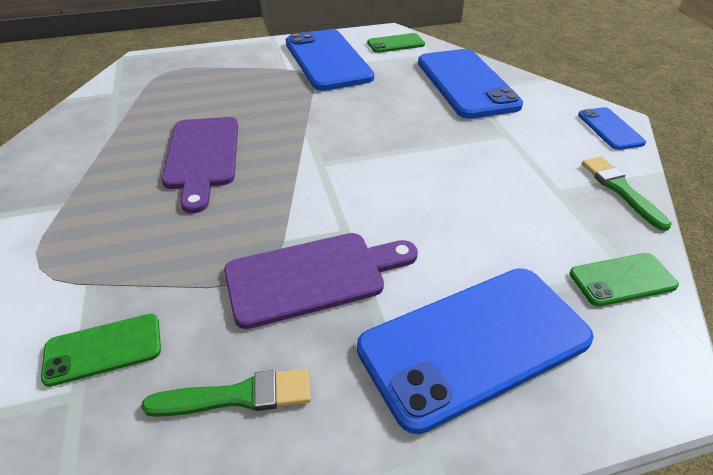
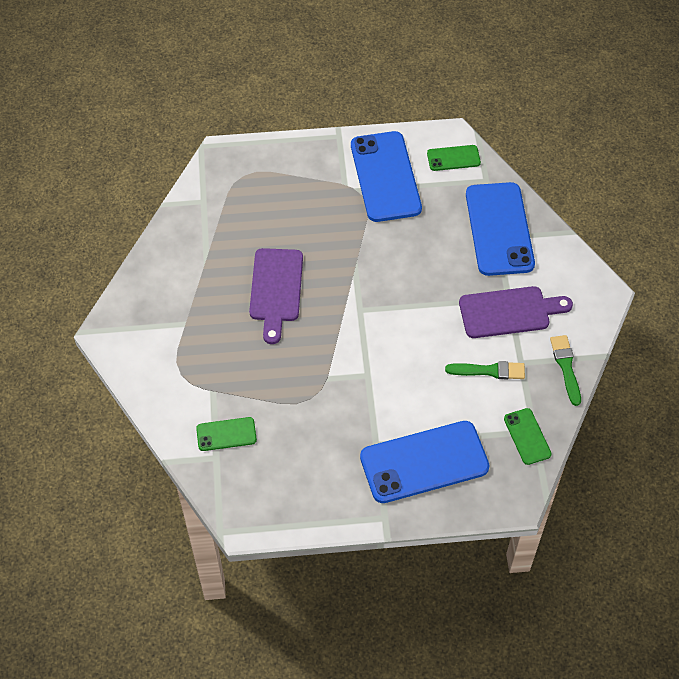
camera: 10 degrees right, 15 degrees up
green brush [141,369,311,417] -> green brush moved to [445,361,525,379]
purple cutting board [224,233,418,329] -> purple cutting board moved to [459,286,573,338]
green phone [570,253,679,306] -> green phone turned 75 degrees clockwise [504,408,552,465]
blue phone [578,107,646,150] -> none

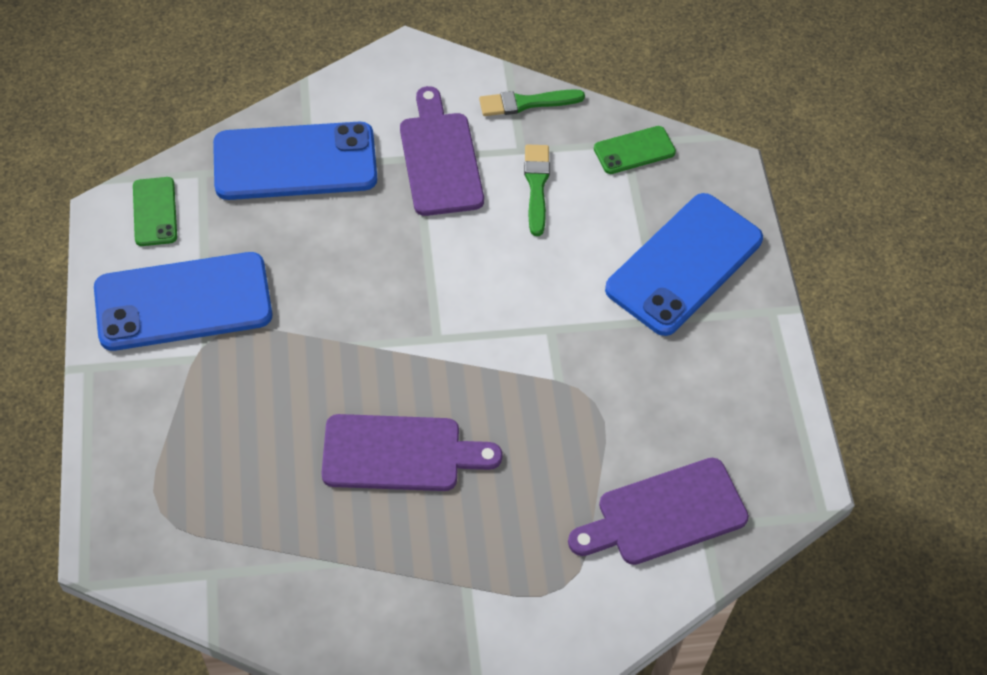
camera: 95 degrees left, 0 degrees up
green phone [196,417,257,451] -> purple cutting board [568,458,749,565]
blue phone [360,421,489,503] -> blue phone turned 60 degrees clockwise [605,193,763,336]

